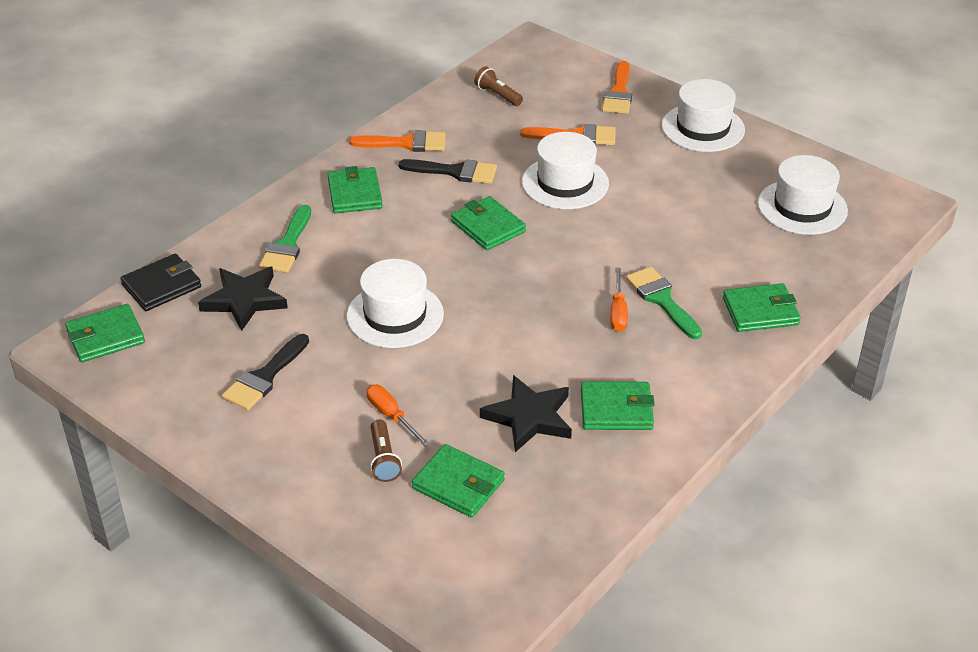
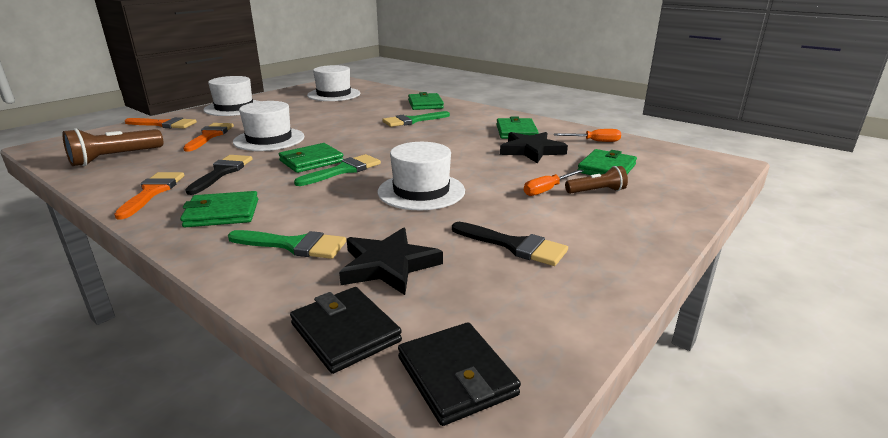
camera: 90 degrees left, 15 degrees down
green wallet [65,304,145,362] -> black wallet [398,322,521,426]
brown flashlight [474,66,523,106] -> brown flashlight [62,128,163,166], size x1.64
orange screwdriver [610,268,628,332] -> orange screwdriver moved to [554,129,621,142]
none -> green brush [294,154,381,186]

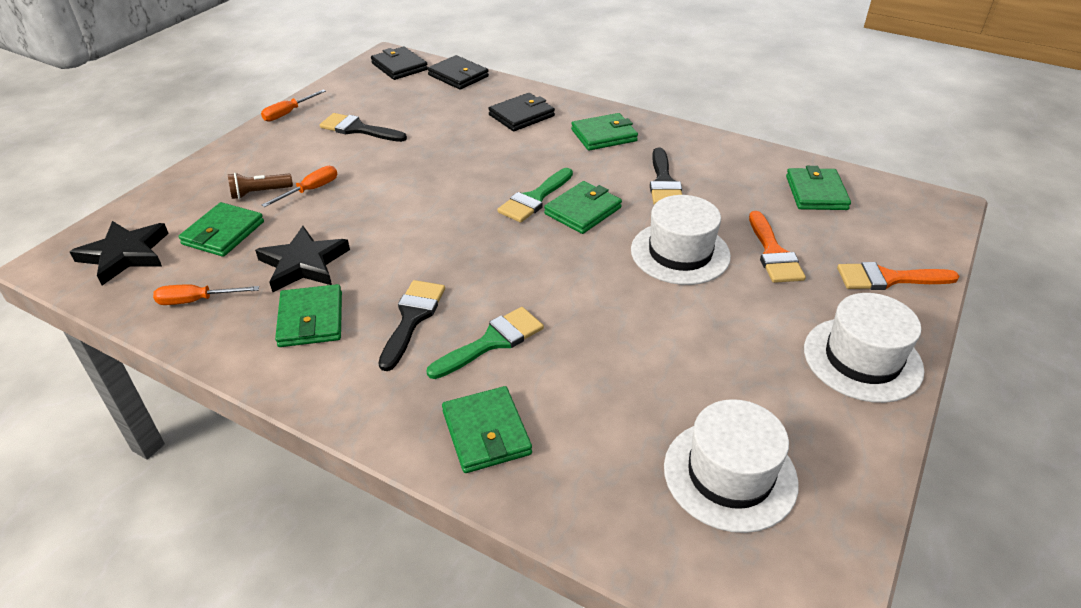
camera: 170 degrees right, 15 degrees up
brown flashlight [62,128,163,166] -> green wallet [786,166,851,210]
orange brush [114,172,184,219] -> none
green brush [228,230,347,259] -> black wallet [488,93,555,131]
black star [339,227,443,295] -> black star moved to [70,221,169,285]
white hat [378,142,465,210] -> none
none -> orange screwdriver [261,89,326,122]
none -> black brush [378,280,445,371]

